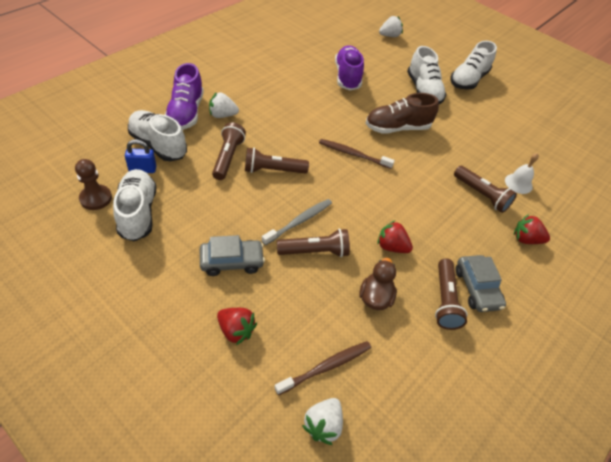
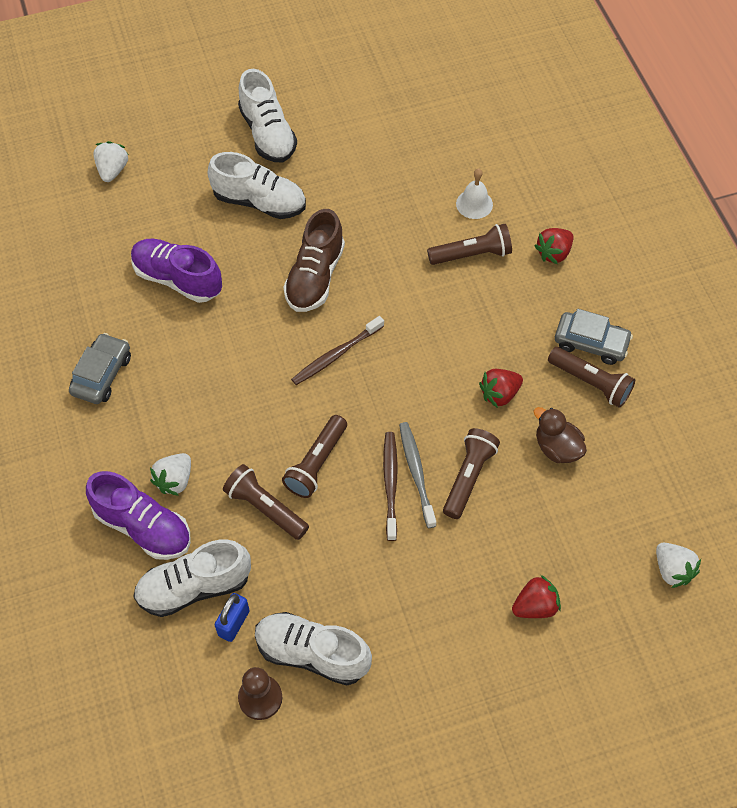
camera: 55 degrees left, 10 degrees up
grey car [200,235,265,276] -> grey car moved to [69,333,131,404]
brown toothbrush [275,341,371,395] -> brown toothbrush moved to [383,432,398,541]

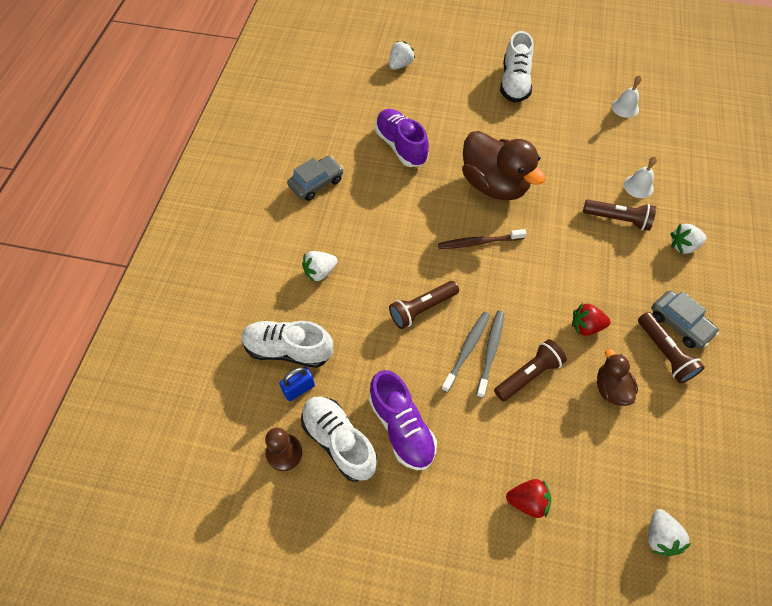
camera: 30 degrees right, 0 degrees up
purple shoe [86,471,191,560] -> purple shoe moved to [369,370,437,470]
white shoe [207,152,306,219] -> none
brown flashlight [223,464,309,540] -> none
brown shoe [283,209,345,312] -> brown duck [462,131,545,200]
brown toothbrush [383,432,398,541] -> grey toothbrush [441,312,490,392]
red strawberry [534,228,573,265] -> white strawberry [671,224,706,254]
none -> white bell [612,75,642,118]

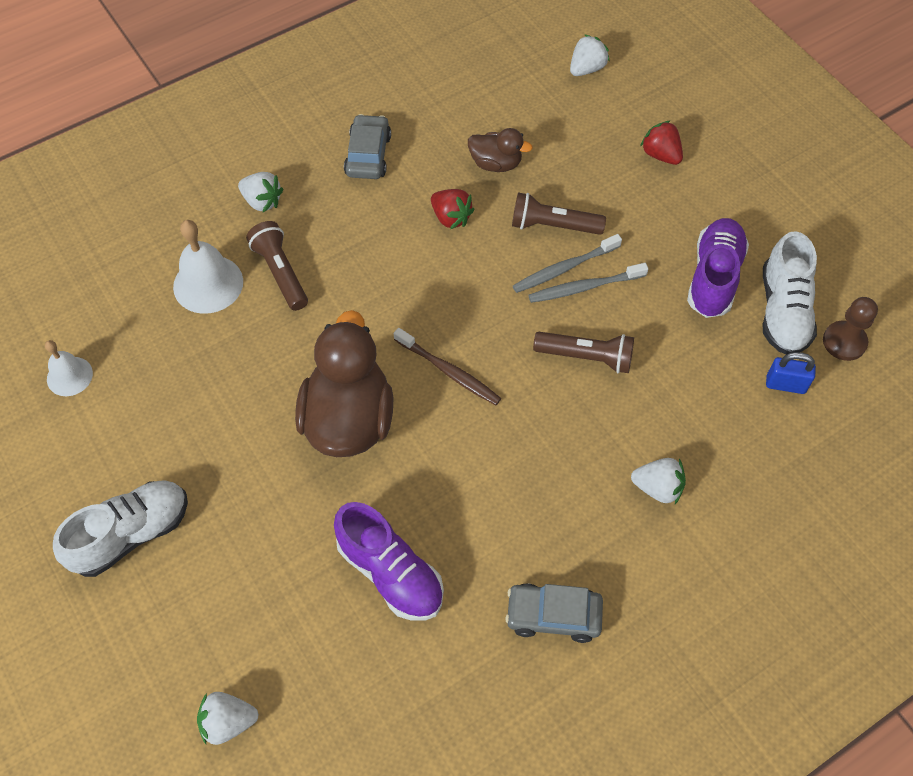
camera: 135 degrees left, 0 degrees up
white shoe [242,321,333,368] -> none
purple shoe [375,109,429,167] -> purple shoe turned 60 degrees counterclockwise [334,502,444,621]
brown duck [597,349,638,406] -> brown duck turned 105 degrees counterclockwise [468,128,533,172]
white bell [624,156,657,198] -> white bell [173,220,243,314], size x1.61
brown flashlight [638,312,705,383] -> none

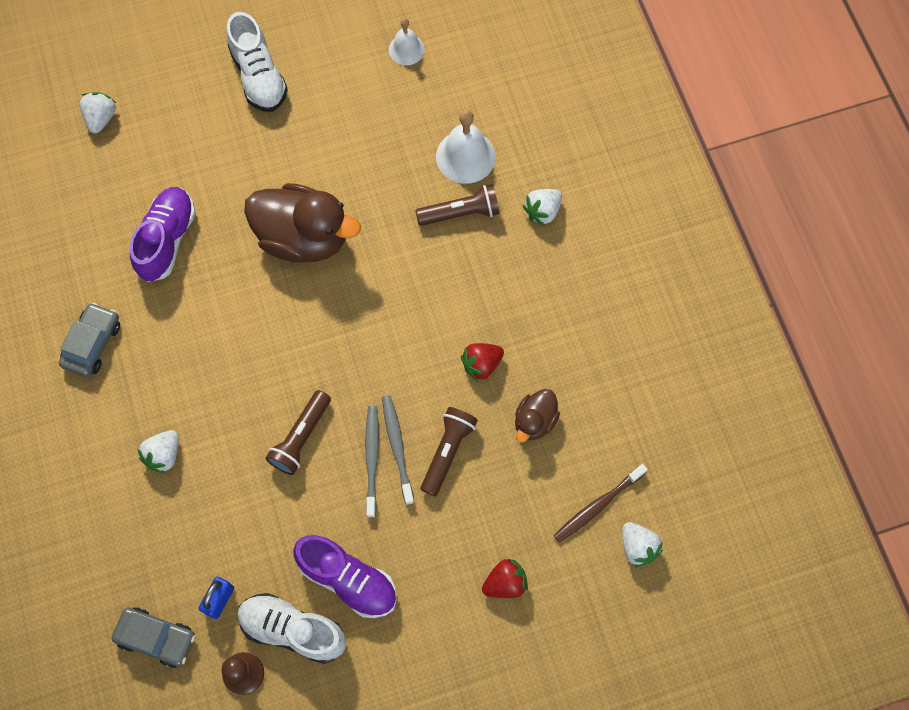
camera: 105 degrees right, 10 degrees up
purple shoe [334,502,444,621] -> purple shoe turned 135 degrees clockwise [130,187,196,282]
grey car [344,114,391,179] -> grey car moved to [111,607,195,668]
brown toothbrush [394,328,501,405] -> brown toothbrush moved to [554,464,648,543]

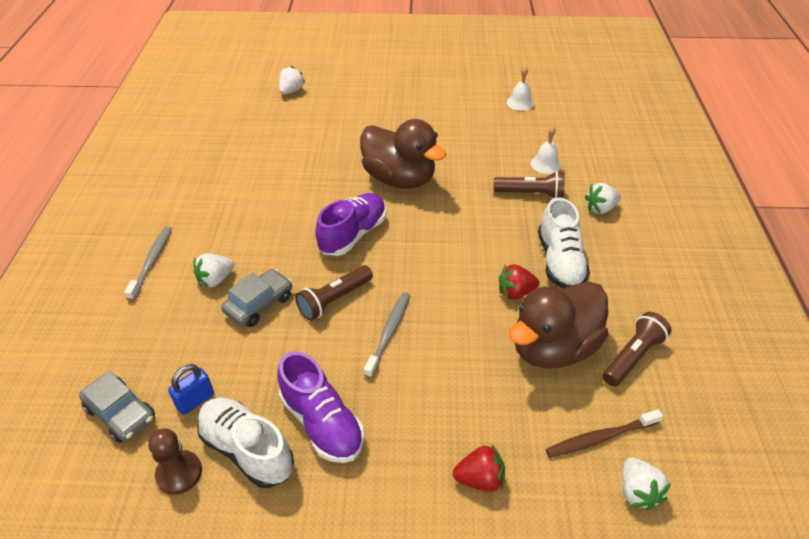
camera: 20 degrees right, 25 degrees down
grey car [59,303,120,377] -> grey car moved to [221,269,292,327]
purple shoe [130,187,196,282] -> purple shoe moved to [315,193,386,256]
white shoe [226,12,288,112] -> white shoe moved to [538,197,590,289]
grey toothbrush [382,395,414,505] -> grey toothbrush moved to [124,226,172,300]
brown flashlight [421,407,478,496] -> brown flashlight moved to [602,312,672,387]
white bell [436,110,496,184] -> white bell [531,126,561,174], size x0.62
brown duck [515,389,560,443] -> brown duck [509,282,608,369], size x1.97

